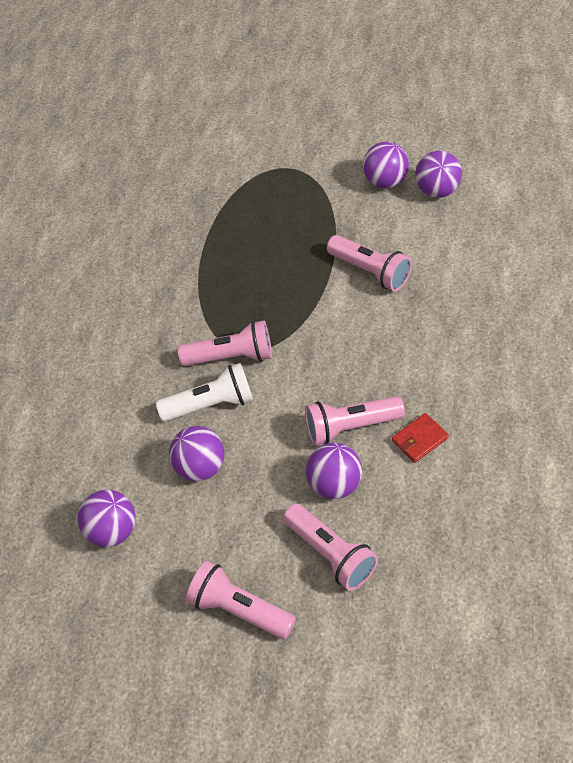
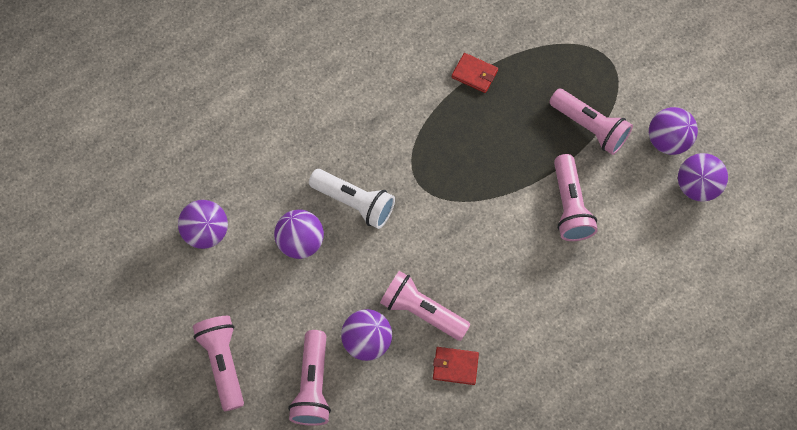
camera: 40 degrees right, 15 degrees up
pink flashlight [178,320,272,366] -> pink flashlight moved to [549,89,633,155]
none -> red wallet [451,53,498,93]

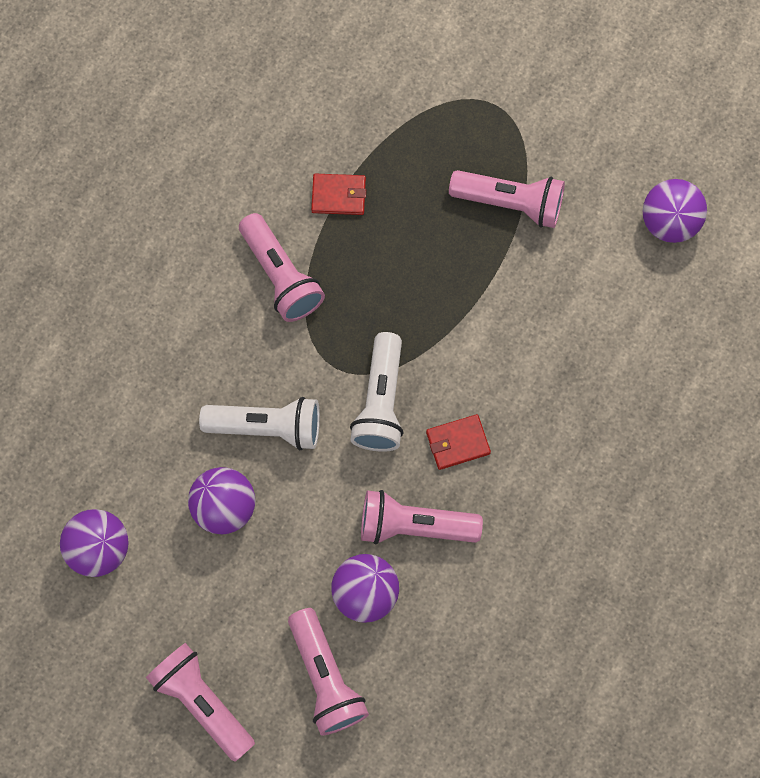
camera: 25 degrees left, 5 degrees up
red wallet [433,347,479,385] -> red wallet moved to [426,414,491,470]
pink flashlight [554,154,598,241] -> pink flashlight moved to [239,213,325,322]
purple ball [649,107,698,155] -> none
none -> white flashlight [350,332,403,452]

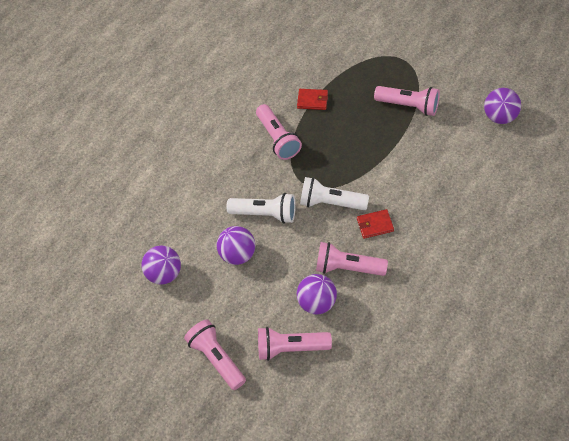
camera: 10 degrees right, 15 degrees down
pink flashlight [288,608,369,735] -> pink flashlight turned 105 degrees clockwise [258,327,332,361]
white flashlight [350,332,403,452] -> white flashlight turned 90 degrees clockwise [300,177,369,210]

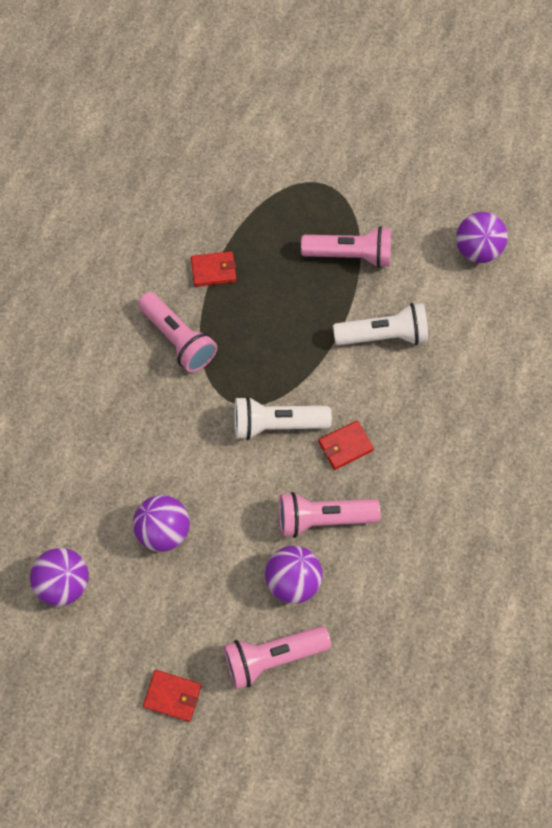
camera: 20 degrees left, 10 degrees up
pink flashlight [184,319,246,390] -> red wallet [143,670,202,722]
white flashlight [226,193,296,224] -> white flashlight moved to [333,303,428,345]

